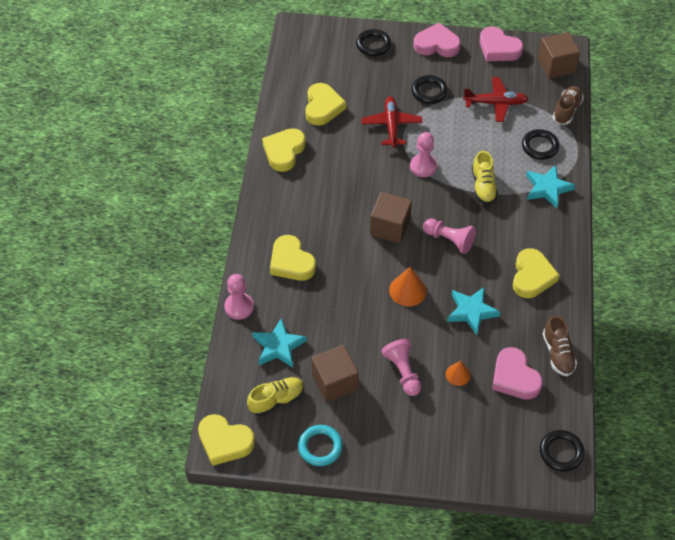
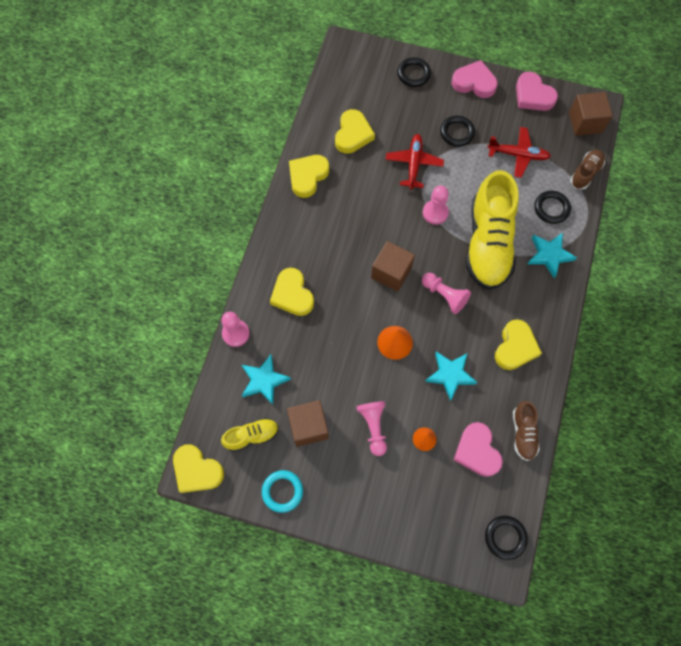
camera: 10 degrees right, 15 degrees up
yellow shoe [472,151,498,204] -> yellow shoe [466,170,519,290], size x2.14

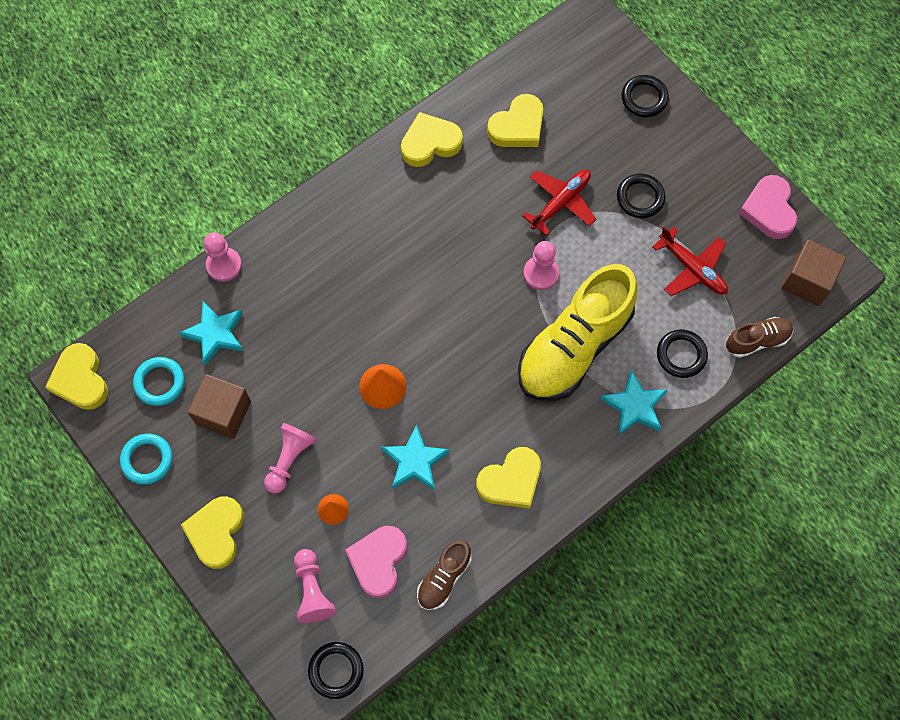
camera: 35 degrees right, 0 degrees up
yellow shoe [221,418,279,452] -> turquoise ring [133,357,184,406]
yellow heart [270,268,314,316] -> yellow heart moved to [181,496,244,569]
brown cube [371,241,415,292] -> none
pink pawn [422,273,471,314] -> pink pawn moved to [294,549,336,623]
pink heart [452,60,498,98] -> none

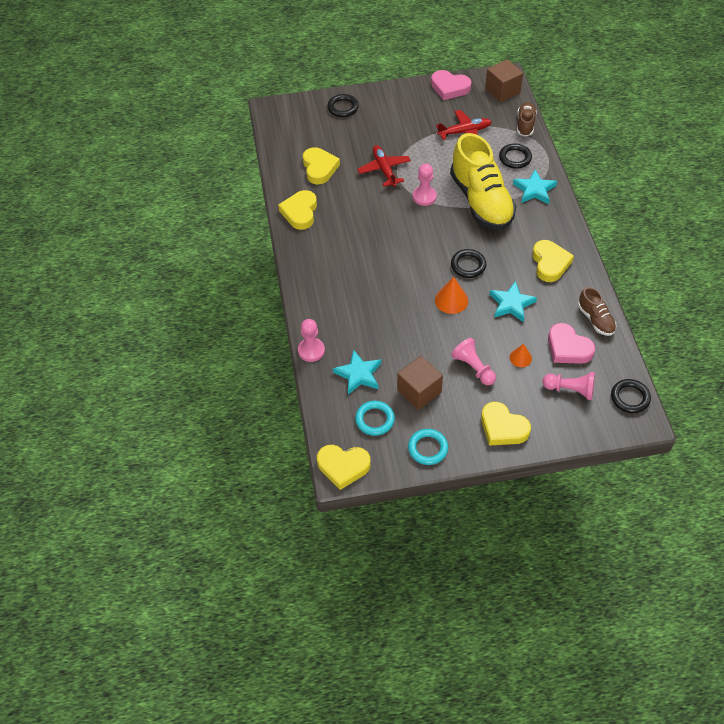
camera: 60 degrees left, 15 degrees down
black ring [617,174,665,218] -> black ring moved to [451,249,486,278]

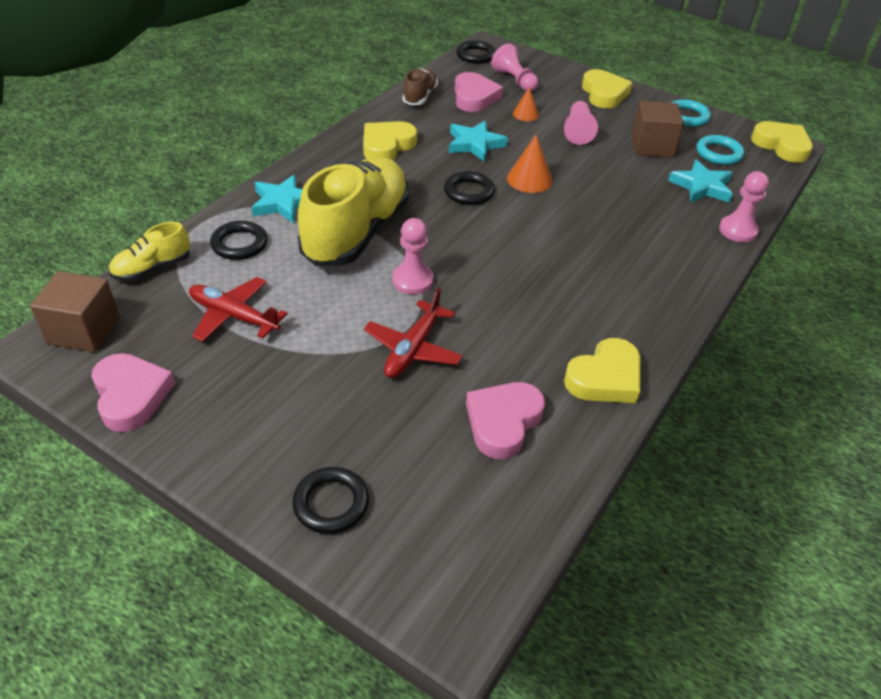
camera: 140 degrees left, 10 degrees down
yellow heart [303,147,340,185] -> pink heart [466,382,545,459]
brown shoe [517,102,537,137] -> yellow shoe [109,222,190,281]

